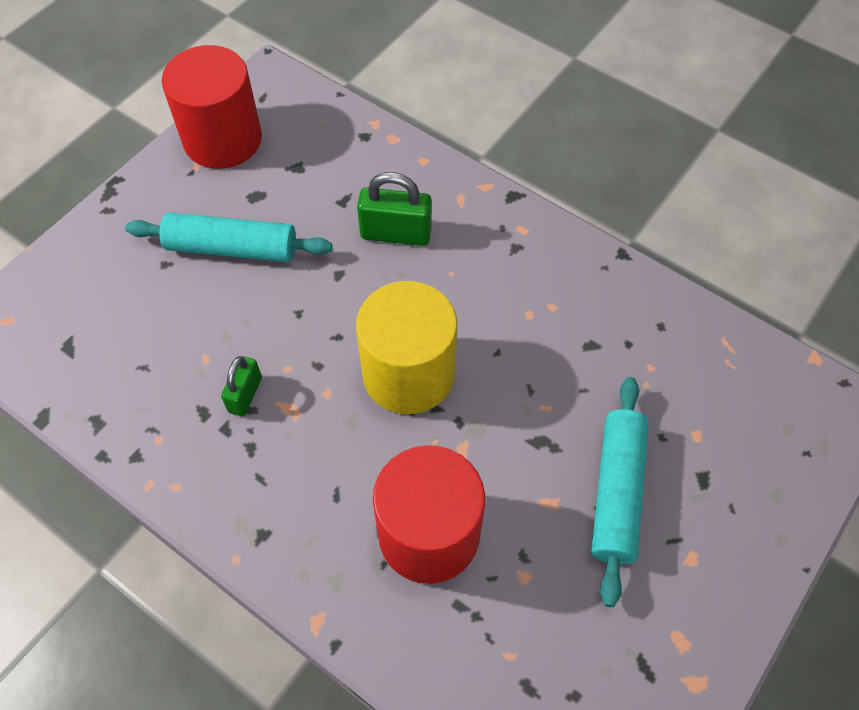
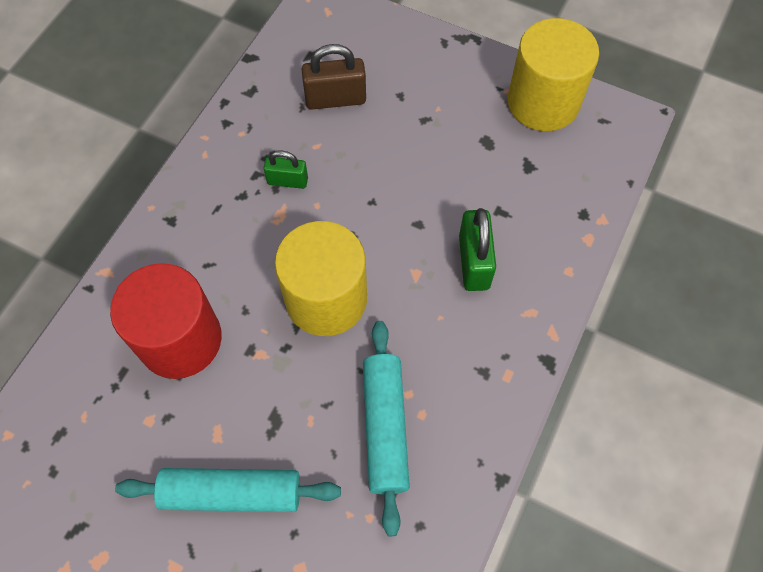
camera: 80 degrees right, 5 degrees up
turquoise rolling pin [125,213,332,262] -> turquoise rolling pin moved to [363,321,410,536]
red cylinder [162,45,262,169] -> yellow cylinder [507,18,599,131]
none -> brown padlock [302,44,366,109]

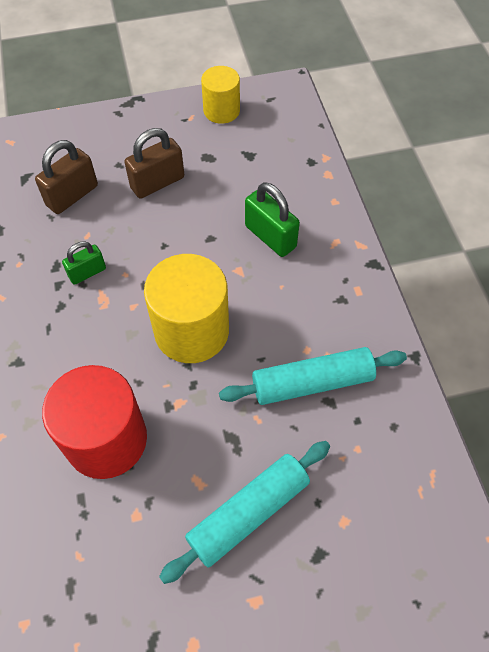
camera: 40 degrees left, 5 degrees down
turquoise rolling pin [363,321,410,536] -> turquoise rolling pin turned 60 degrees counterclockwise [219,347,407,405]
yellow cylinder [507,18,599,131] -> yellow cylinder [201,66,240,124], size x0.60
none -> brown padlock [124,128,184,199]

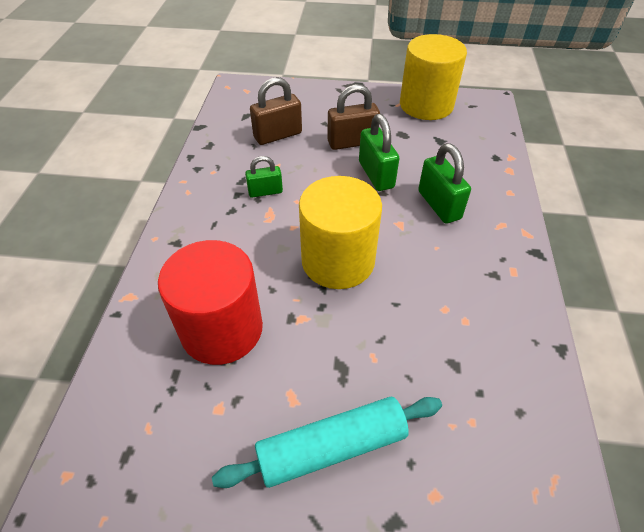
camera: 20 degrees right, 10 degrees down
yellow cylinder [201,66,240,124] -> yellow cylinder [400,34,467,120], size x1.66
turquoise rolling pin [219,347,407,405] -> none
none -> green padlock [359,114,399,191]

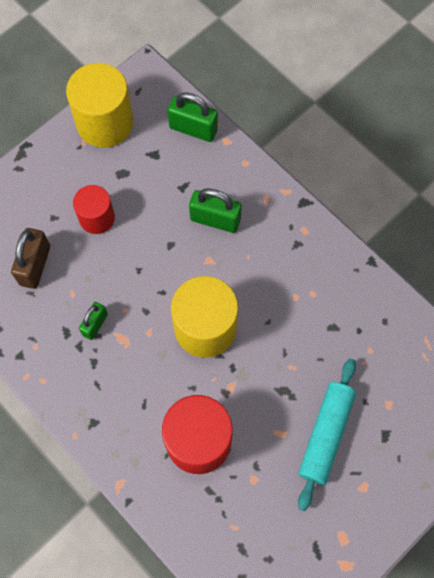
camera: 50 degrees left, 20 degrees up
brown padlock [327,84,380,150] -> red cylinder [73,185,115,234]
green padlock [359,114,399,191] -> green padlock moved to [167,92,218,142]

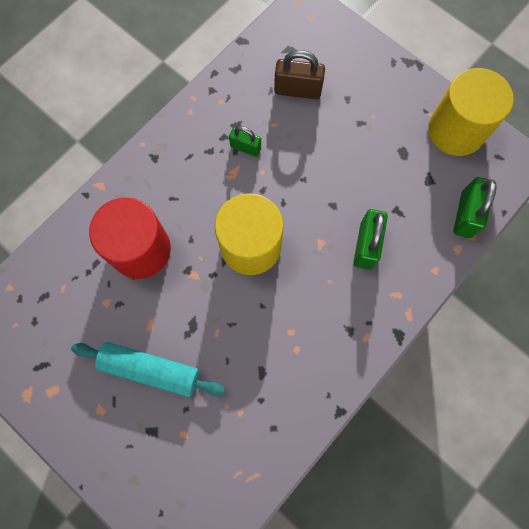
camera: 85 degrees right, 5 degrees up
red cylinder [73,185,115,234] -> none

